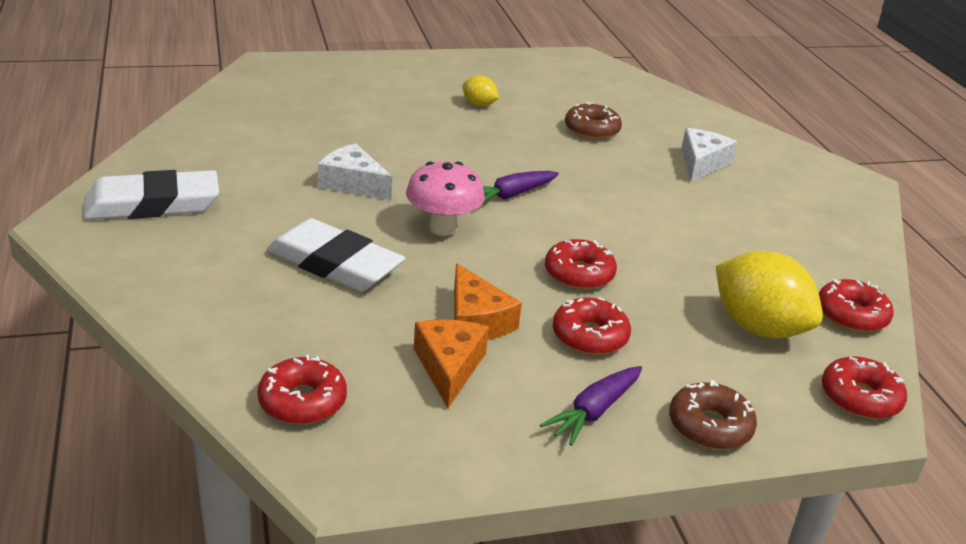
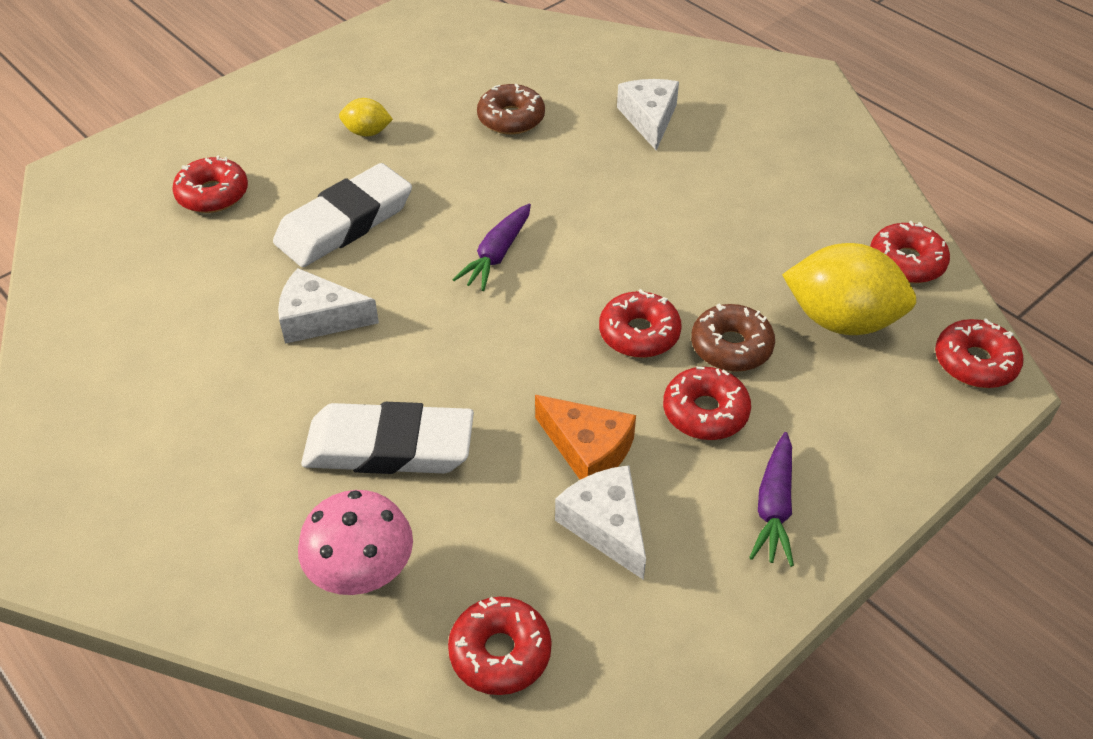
camera: 25 degrees left, 15 degrees up
white eraser [83,170,219,220] -> white eraser moved to [273,163,412,267]
pink mushroom [406,161,485,236] -> pink mushroom moved to [298,490,413,595]
orange cheese [414,319,489,408] -> white cheese [555,465,646,580]
brown donut [669,380,757,450] -> brown donut moved to [691,304,775,372]
none -> red donut [172,155,248,213]

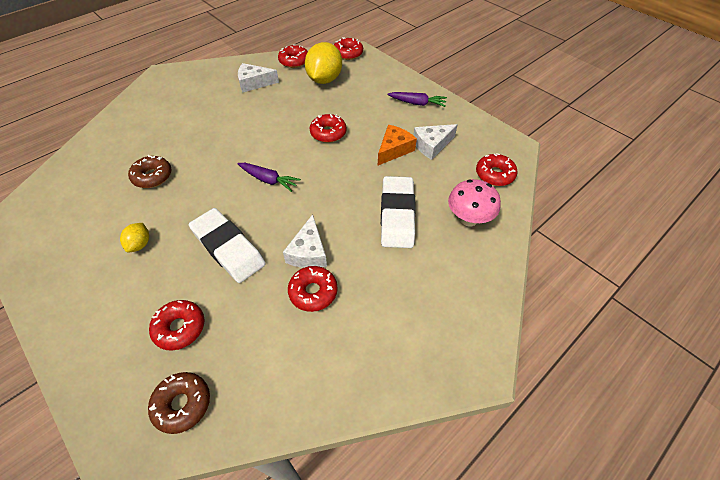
camera: 90 degrees left, 5 degrees up
white cheese [617,79,679,151] -> white cheese moved to [238,63,279,93]
red donut [663,366,751,440] -> red donut moved to [288,266,338,312]
brown donut [691,304,775,372] -> brown donut moved to [148,372,210,434]

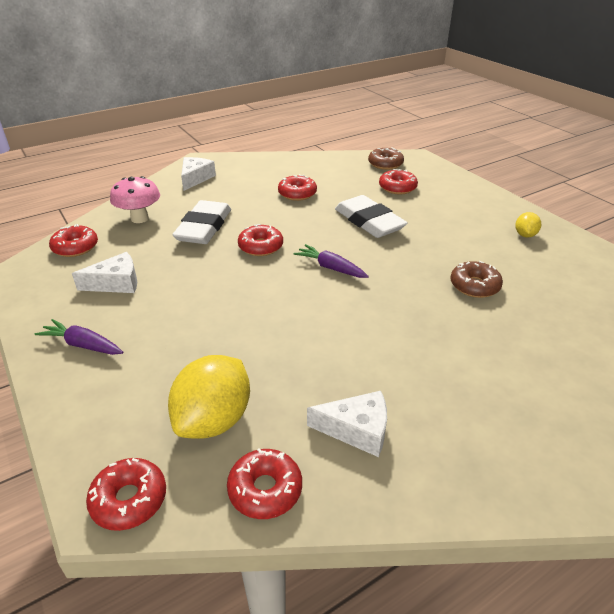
camera: 170 degrees left, 15 degrees down
yellow lemon [120,223,149,253] -> yellow lemon moved to [515,212,541,238]
white cheese [283,214,327,268] -> white cheese moved to [181,157,216,191]
red donut [310,114,347,143] -> red donut moved to [238,224,283,256]
orange cheese [378,125,417,165] -> none

